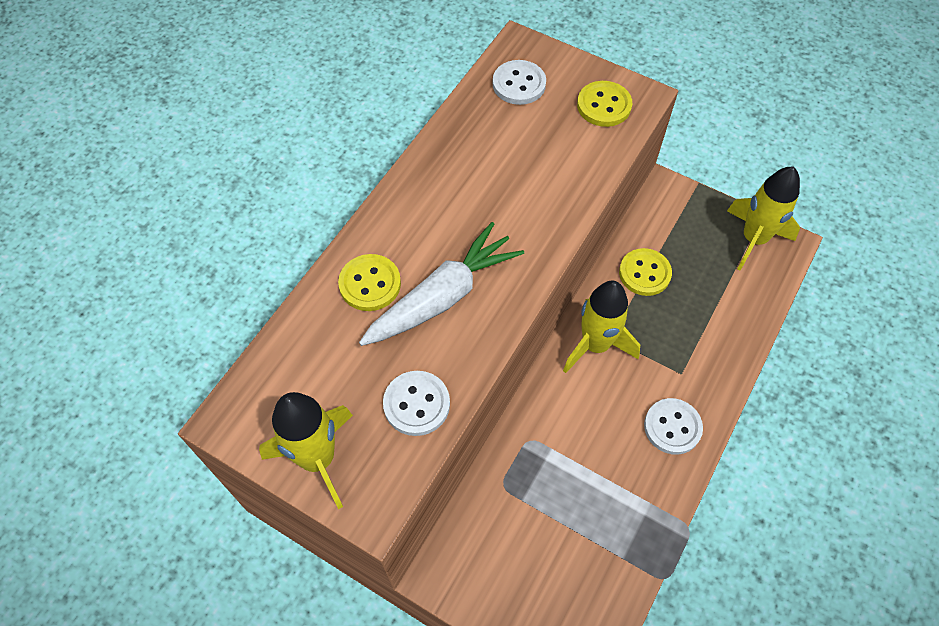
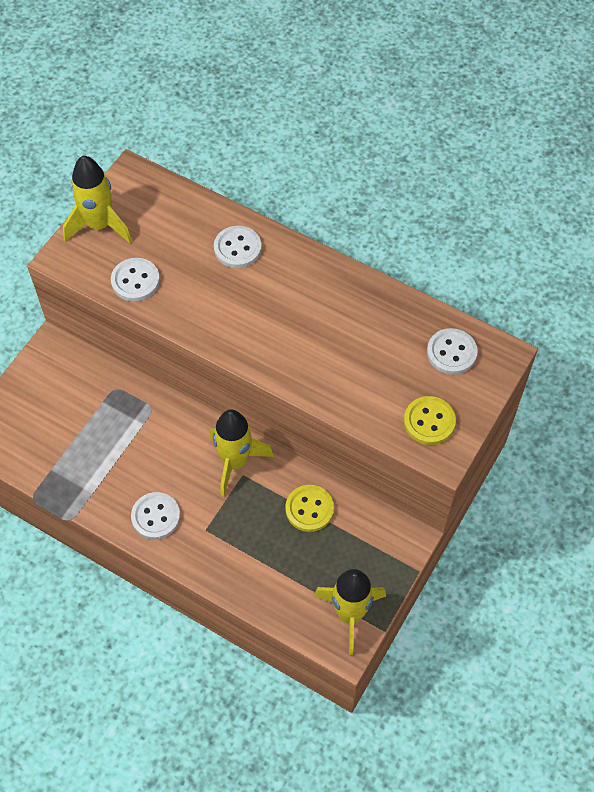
camera: 90 degrees right, 0 degrees up
yellow button [338,254,401,311] -> white button [214,226,262,268]
white carrot [359,222,524,346] -> none

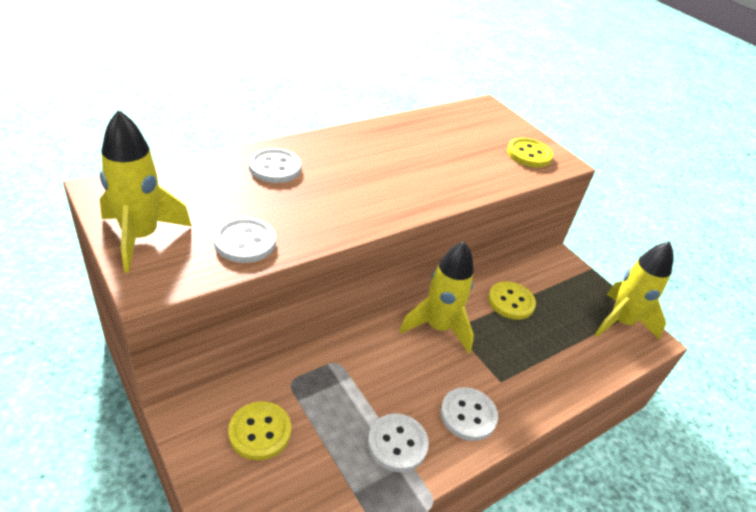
camera: 70 degrees left, 20 degrees down
white button [427,328,478,375] -> white button moved to [368,414,429,472]
none -> yellow button [228,401,291,460]

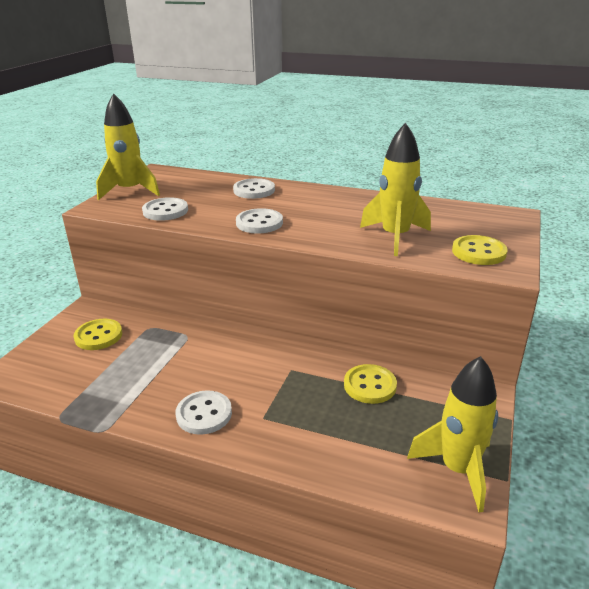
camera: 60 degrees right, 10 degrees down
white button [368,414,429,472] -> white button moved to [236,208,283,234]
yellow rocket [399,241,474,354] -> yellow rocket moved to [360,122,431,256]

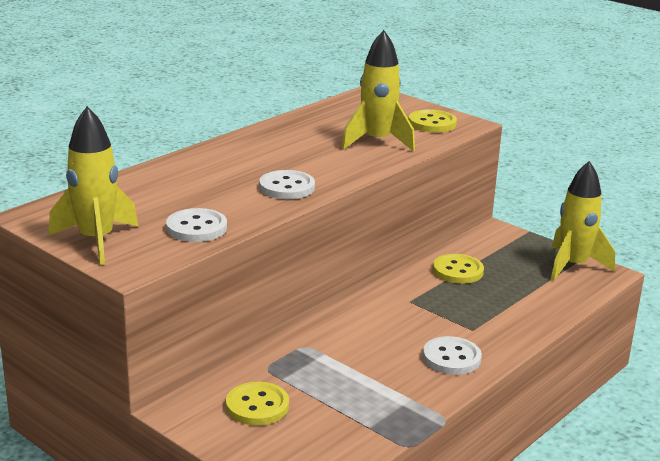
camera: 70 degrees left, 5 degrees down
white button [233,178,275,199] -> none

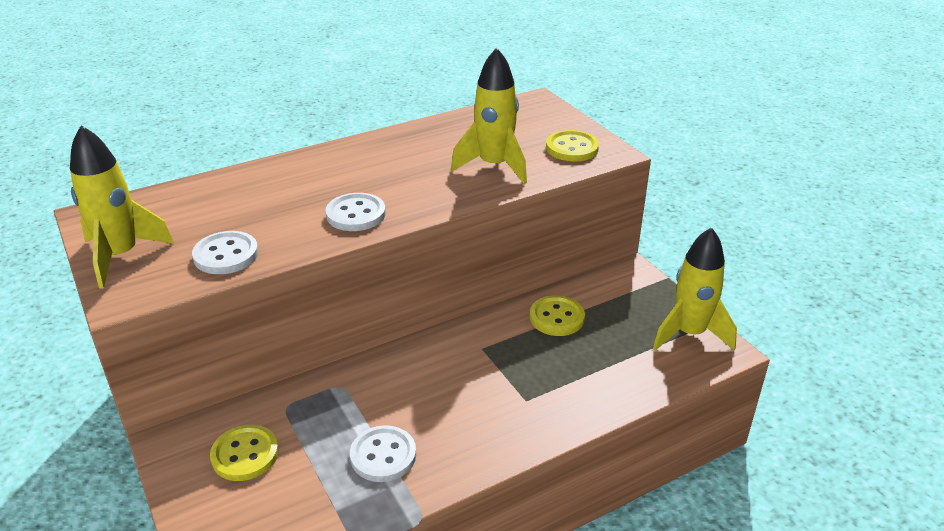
camera: 20 degrees right, 10 degrees up
white button [423,336,482,375] -> white button moved to [350,425,416,482]

